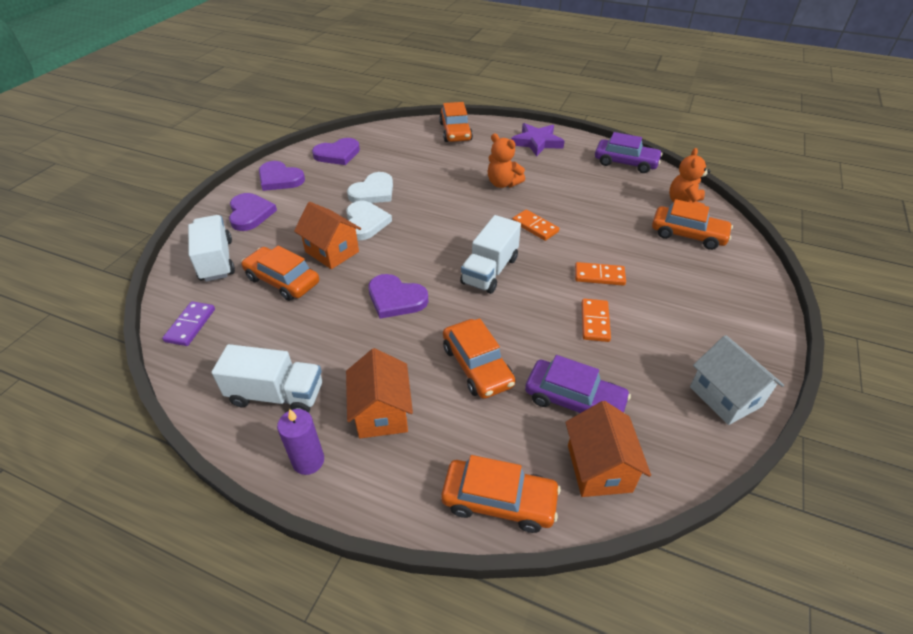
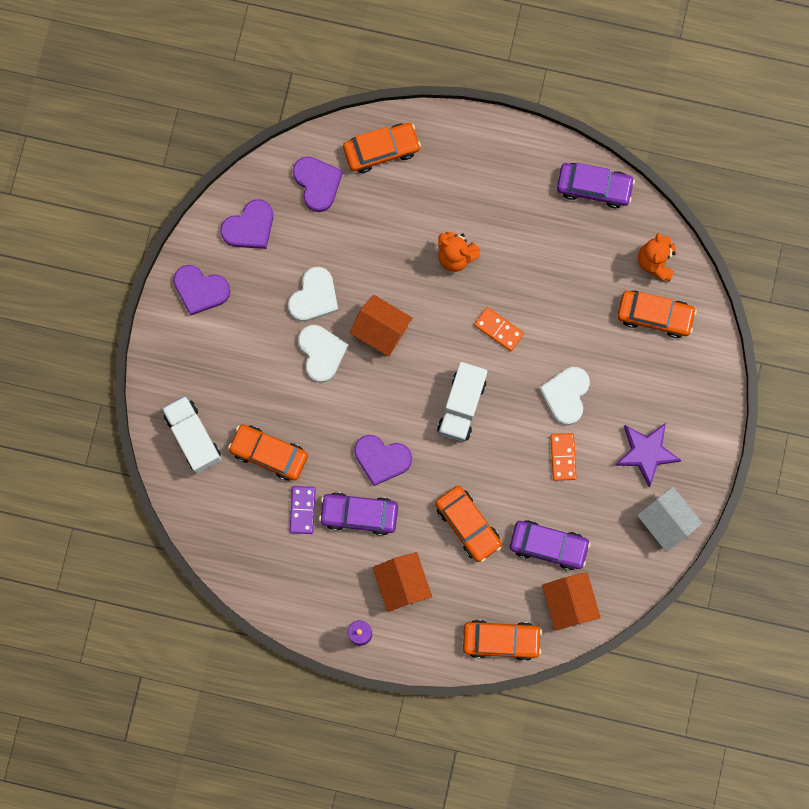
camera: 10 degrees left, 35 degrees up
purple domino [162,301,215,346] -> purple domino moved to [290,486,316,534]
white truck [211,344,322,413] -> none
purple heart [229,193,277,231] -> purple heart moved to [293,156,343,212]
orange house [294,202,361,269] -> orange house moved to [350,295,413,357]
orange car [439,102,473,142] -> orange car turned 90 degrees counterclockwise [343,123,421,173]
purple star [511,123,564,157] -> purple star moved to [614,423,682,487]
orange domino [575,262,626,286] -> white heart [539,367,590,425]
none -> purple car [319,492,398,536]

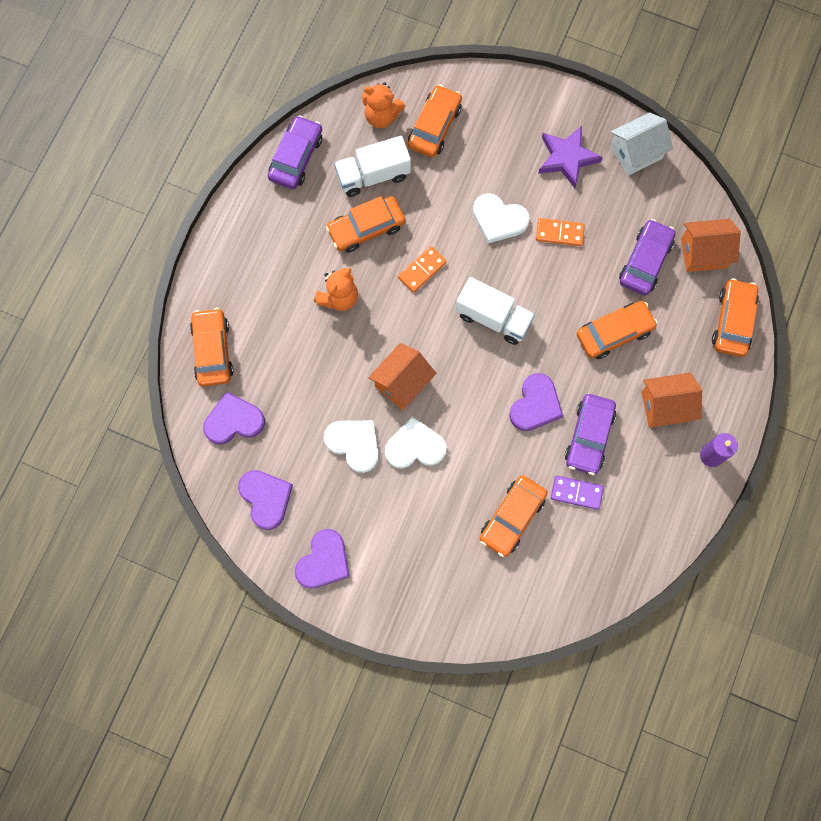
camera: 80 degrees left, 5 degrees down
white truck [162,396,221,474] -> white truck moved to [334,136,411,197]
none -> orange car [326,196,405,253]

